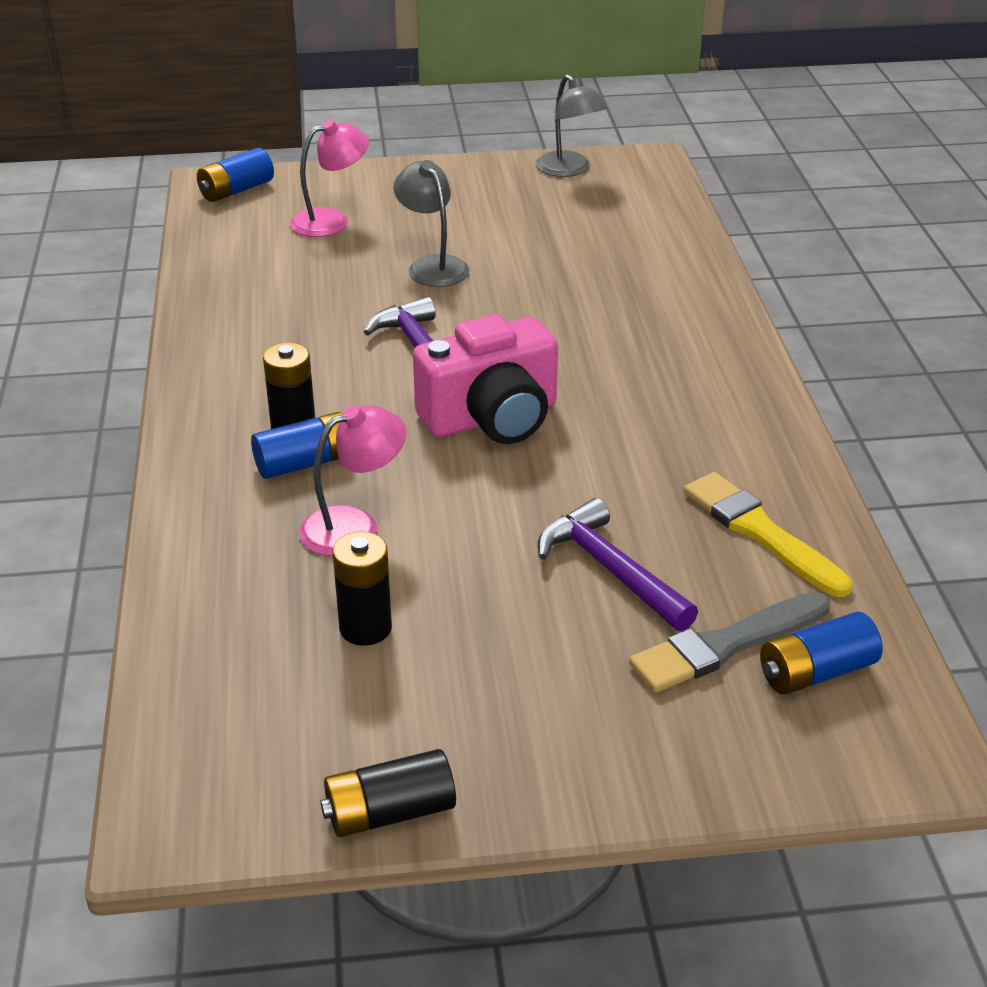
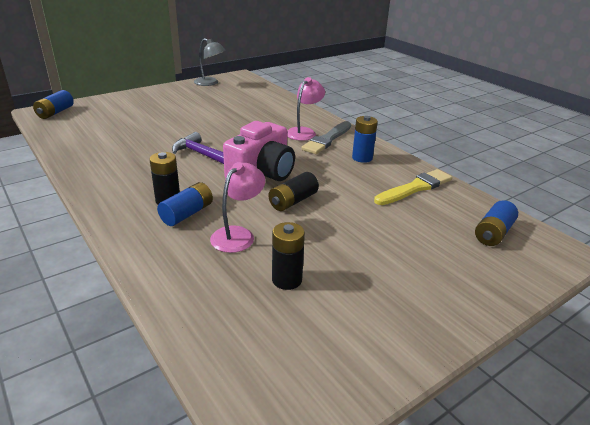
camera: 30 degrees left, 5 degrees down
pink lamp [290,119,369,237] -> pink lamp moved to [287,77,325,141]
black battery [320,749,456,838] -> black battery moved to [269,172,319,211]
grey lamp [394,160,470,287] -> none
purple hammer [538,498,698,631] -> none
grey brush [629,592,830,693] -> grey brush moved to [301,121,351,154]
yellow brush [684,472,852,597] -> yellow brush turned 120 degrees clockwise [374,169,452,205]
none -> blue battery [352,116,378,163]

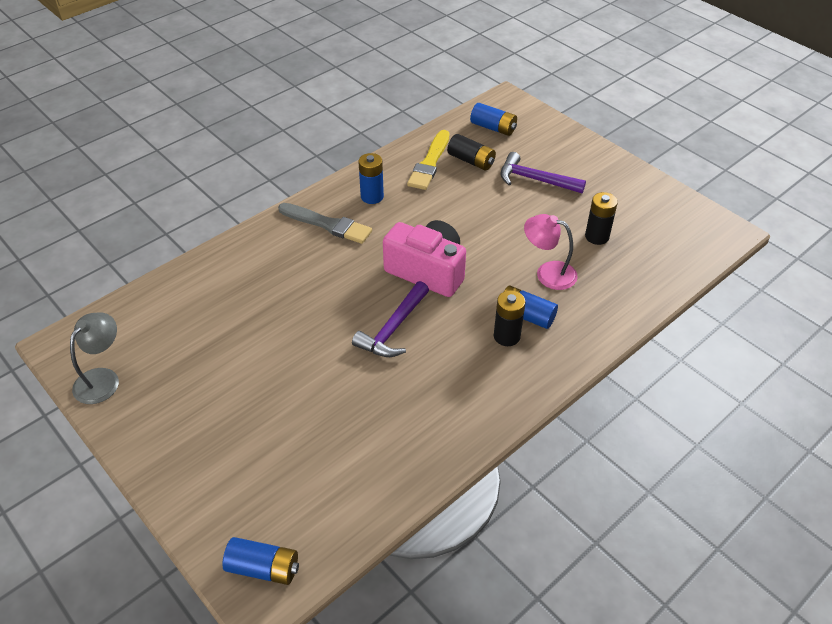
camera: 95 degrees left, 15 degrees up
black battery [269,172,319,211] -> black battery moved to [447,134,496,171]
pink lamp [287,77,325,141] -> none
yellow brush [374,169,452,205] -> yellow brush turned 120 degrees counterclockwise [407,130,449,190]
none -> purple hammer [500,152,586,193]

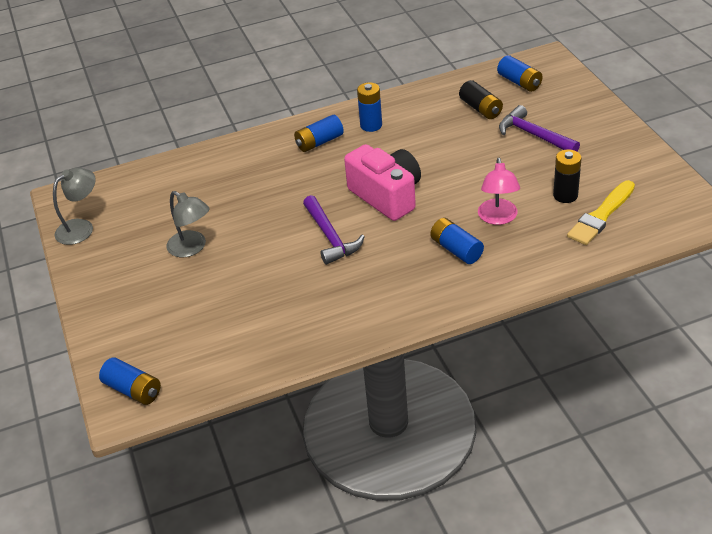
camera: 25 degrees right, 5 degrees down
grey brush [278,203,372,244] -> blue battery [294,115,344,152]
purple hammer [352,281,429,357] -> purple hammer turned 75 degrees counterclockwise [303,195,365,265]
yellow brush [407,130,449,190] -> yellow brush moved to [567,180,635,245]
black battery [494,290,526,346] -> none
pink lamp [524,214,578,290] -> pink lamp turned 135 degrees counterclockwise [478,157,520,225]
none -> grey lamp [166,191,210,257]

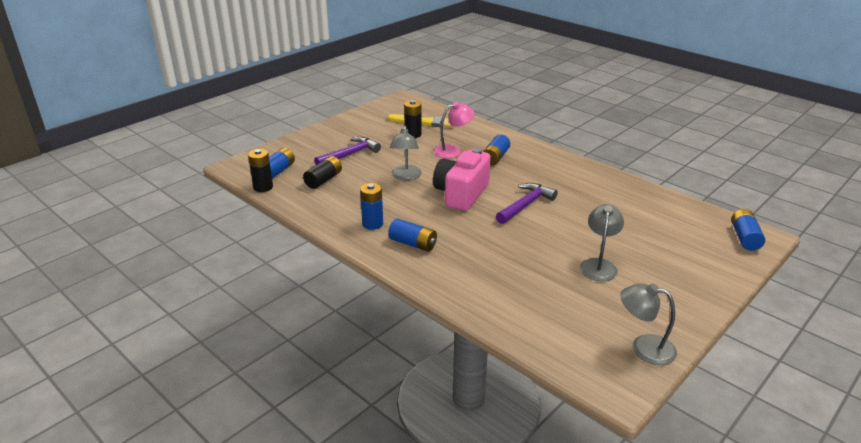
camera: 120 degrees left, 10 degrees down
purple hammer [499,105,580,151] -> purple hammer turned 150 degrees counterclockwise [314,137,381,165]
none -> black battery [248,149,273,192]
none -> grey lamp [390,126,421,180]

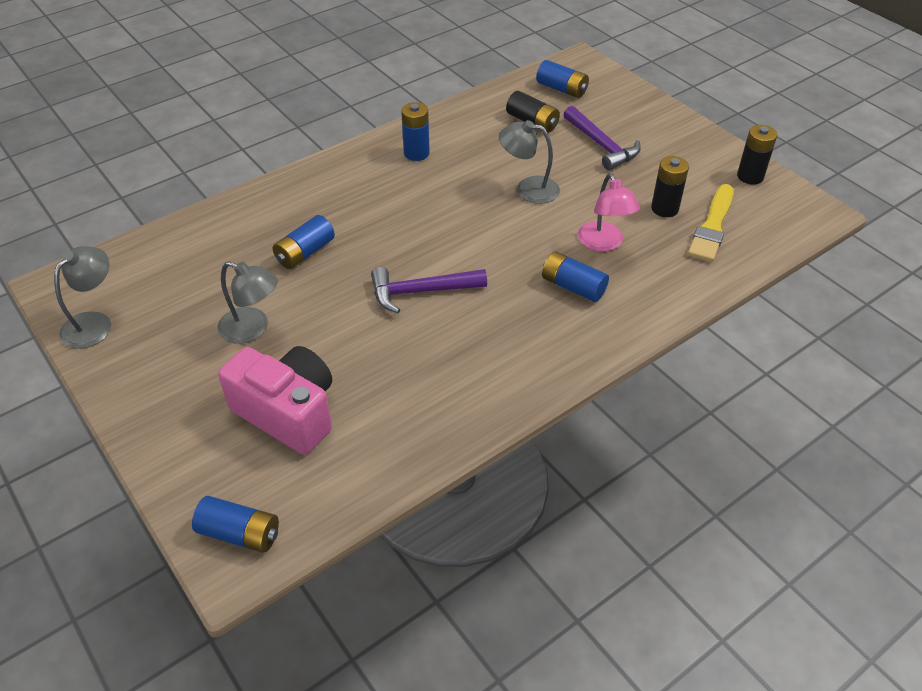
camera: 100 degrees right, 15 degrees up
black battery [248,149,273,192] -> black battery moved to [737,125,777,184]
blue battery [388,219,437,252] -> blue battery moved to [273,215,335,269]
pink camera [433,148,491,211] -> pink camera moved to [218,346,332,455]
purple hammer [496,183,558,224] -> purple hammer turned 120 degrees clockwise [371,267,487,313]

